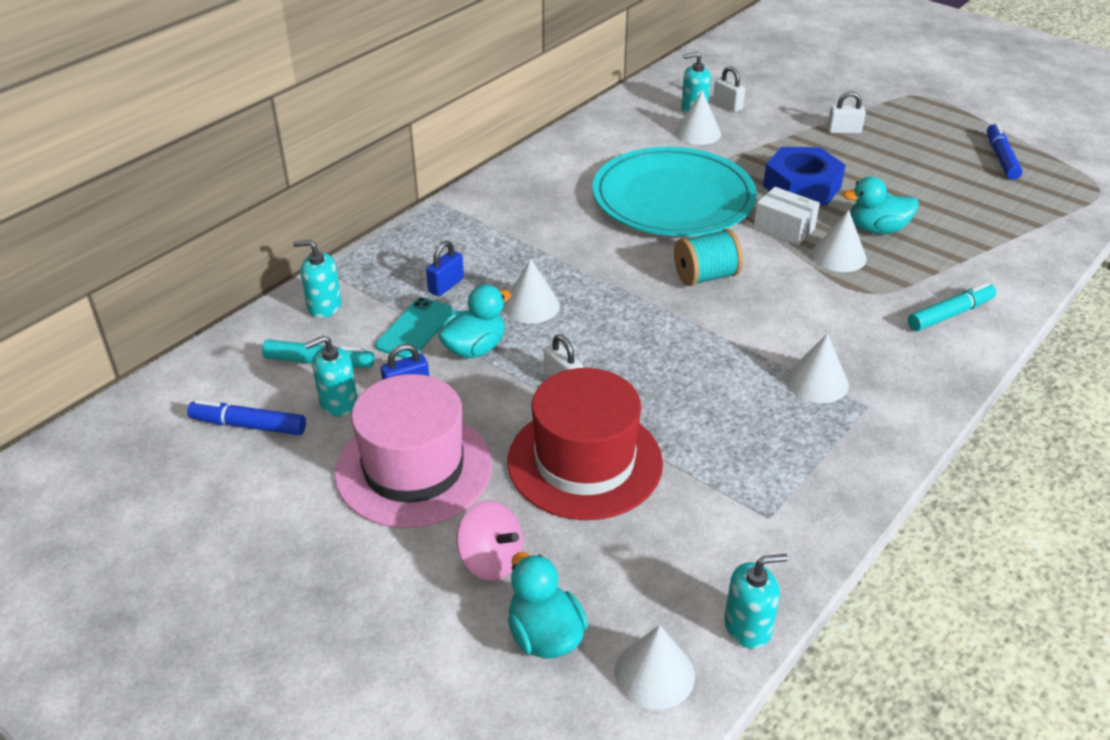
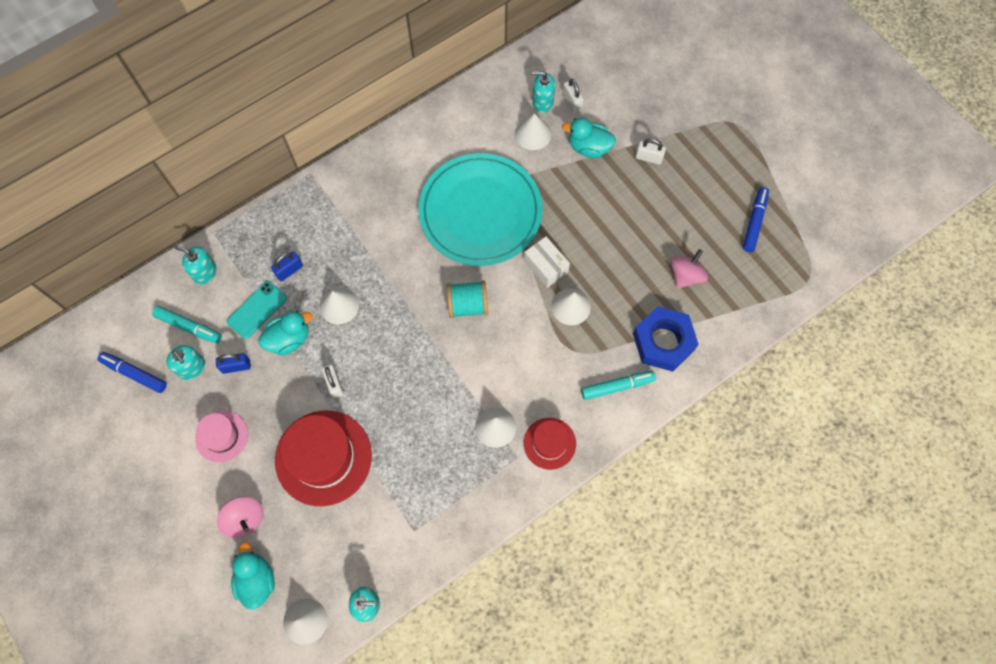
camera: 15 degrees right, 30 degrees up
turquoise soap dispenser [305,335,358,417] -> turquoise soap dispenser turned 120 degrees counterclockwise [166,345,205,380]
pink hat [334,374,492,528] -> pink hat [195,411,248,462], size x0.55
blue nut [763,147,846,205] -> blue nut moved to [633,307,699,372]
turquoise duck [842,176,919,234] -> turquoise duck moved to [562,117,616,158]
none -> red hat [524,418,576,470]
none -> pink spinning top [670,249,708,289]

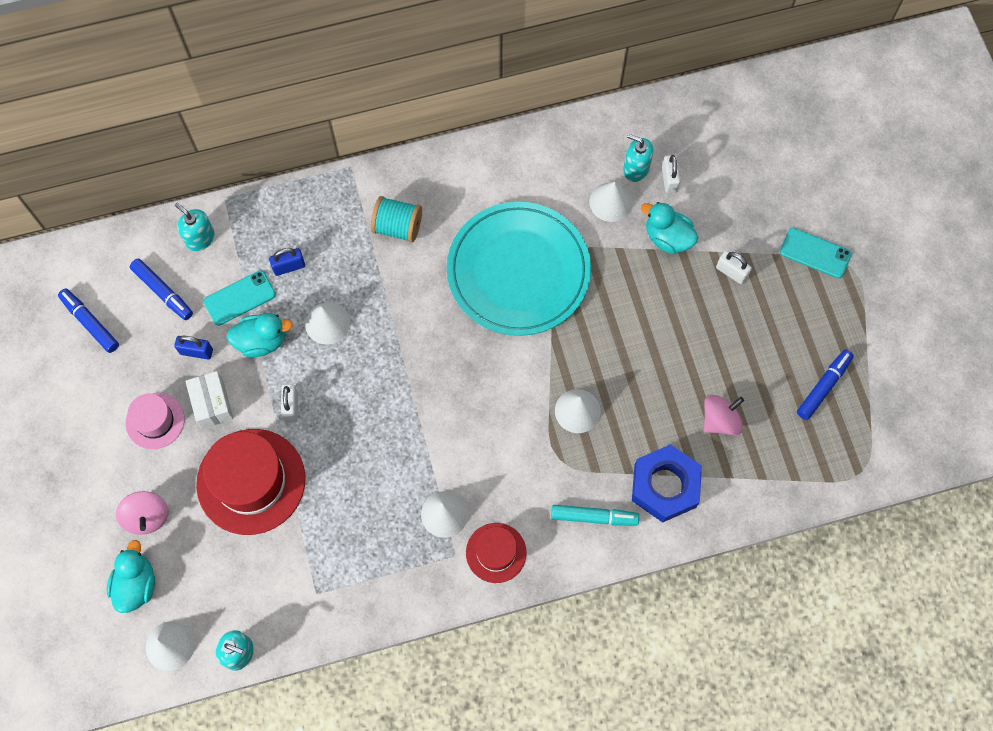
camera: 20 degrees right, 0 degrees up
turquoise marker [152,306,222,344] -> blue marker [130,259,193,320]
turquoise soap dispenser [166,345,205,380] -> none
turquoise spool [446,281,488,318] -> turquoise spool moved to [371,196,422,243]
white box [524,236,570,288] -> white box moved to [185,371,233,429]
none -> turquoise phone [780,228,852,278]

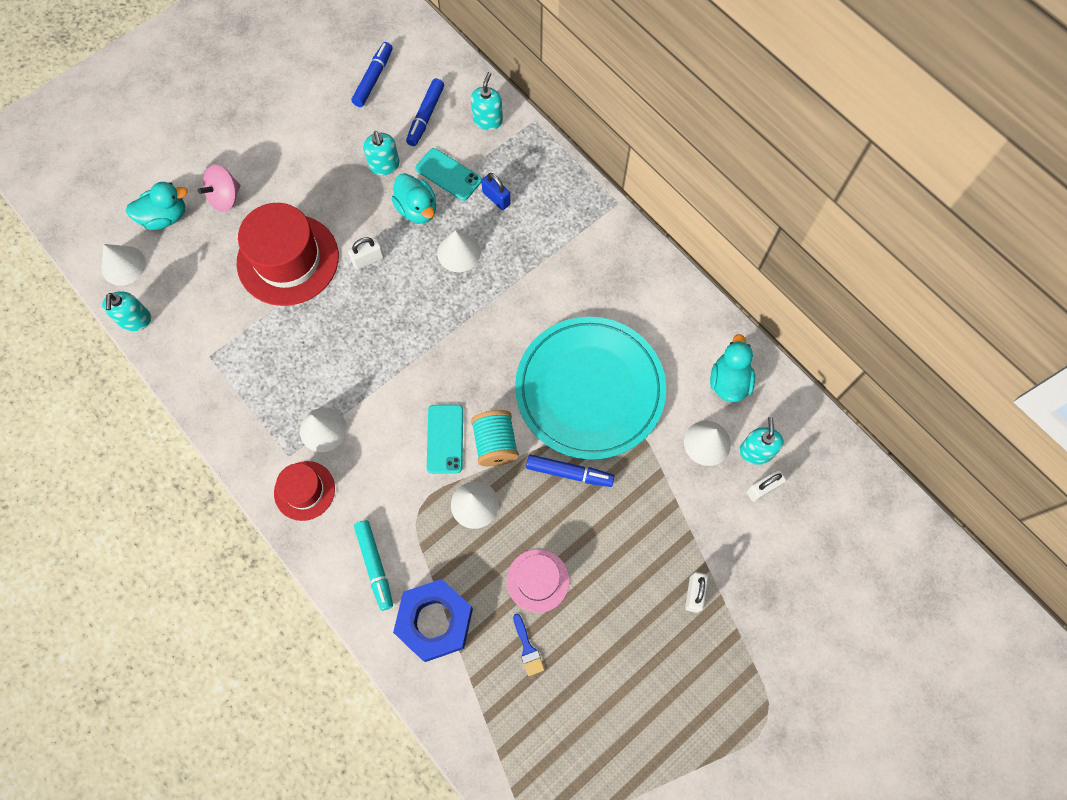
camera: 65 degrees right, 0 degrees up
pink hat [126,393,184,449] -> pink hat moved to [507,549,570,613]
blue padlock [174,336,213,360] -> turquoise soap dispenser [363,131,400,175]
white box [185,371,233,429] -> none
turquoise spool [371,196,422,243] -> turquoise spool moved to [471,410,519,467]
turquoise duck [641,202,699,254] -> turquoise duck moved to [710,334,755,402]
pink spinning top [704,395,744,435] -> blue brush [513,614,544,676]
turquoise phone [780,228,852,278] -> turquoise phone moved to [427,404,463,474]
blue marker [797,349,854,420] -> blue marker moved to [526,455,614,487]

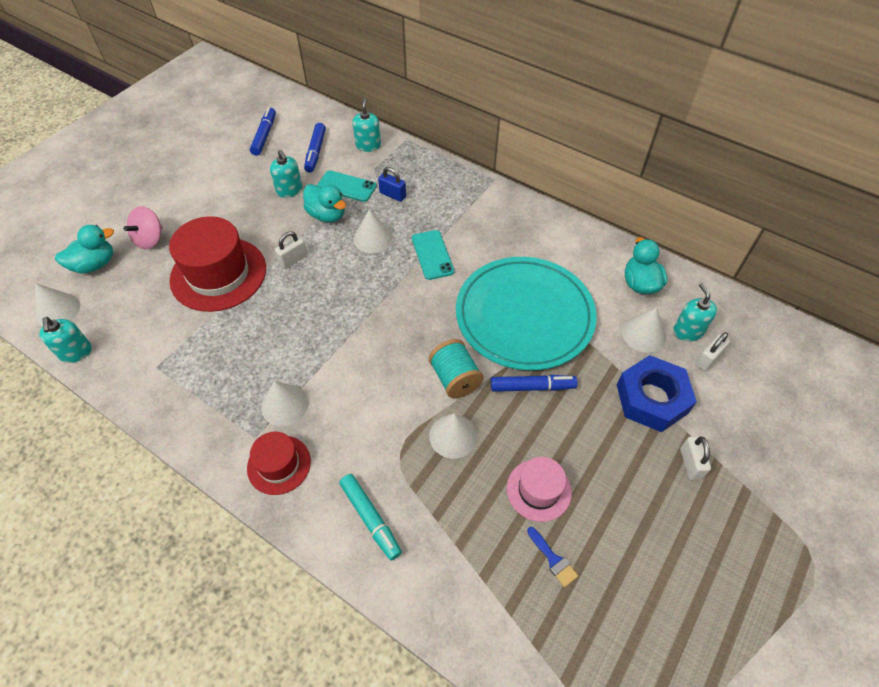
camera: 15 degrees left, 15 degrees down
blue nut [393,579,473,662] -> blue nut moved to [617,355,697,432]
turquoise phone [427,404,463,474] -> turquoise phone moved to [412,230,454,280]

